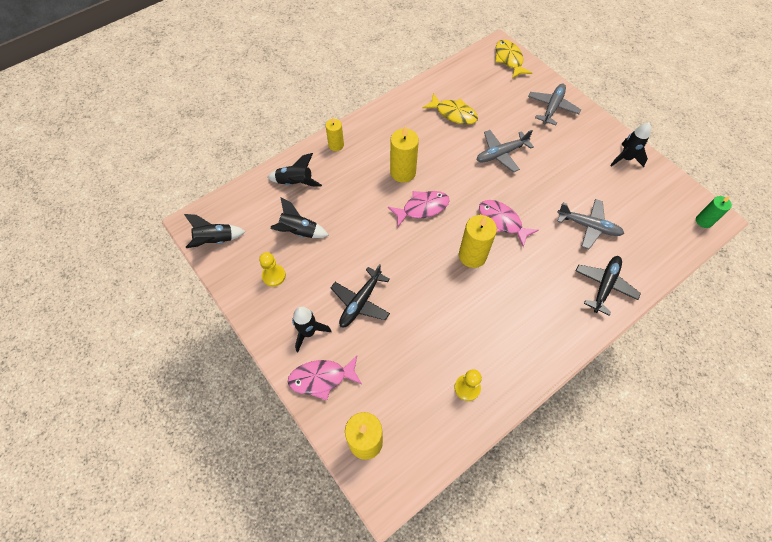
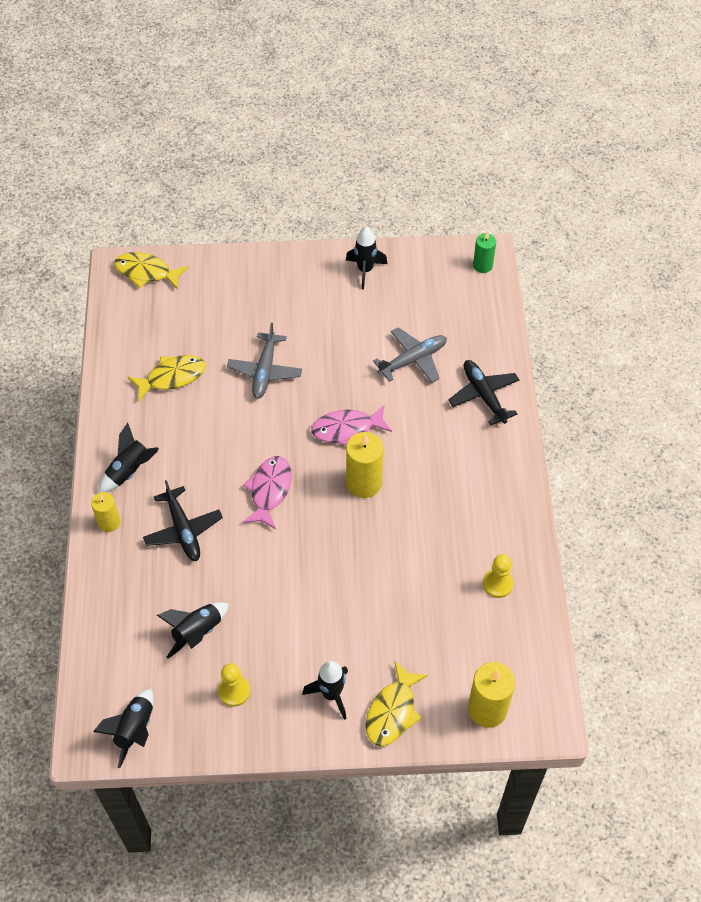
camera: 55 degrees left, 5 degrees down
black rocket [267,153,322,187] -> black rocket moved to [98,423,159,493]
pink fish [288,356,362,400] -> yellow fish [366,660,428,746]
black plane [331,264,390,327] -> black plane moved to [143,480,223,561]
yellow candle [390,126,419,183] -> none
grey plane [528,84,581,126] -> none

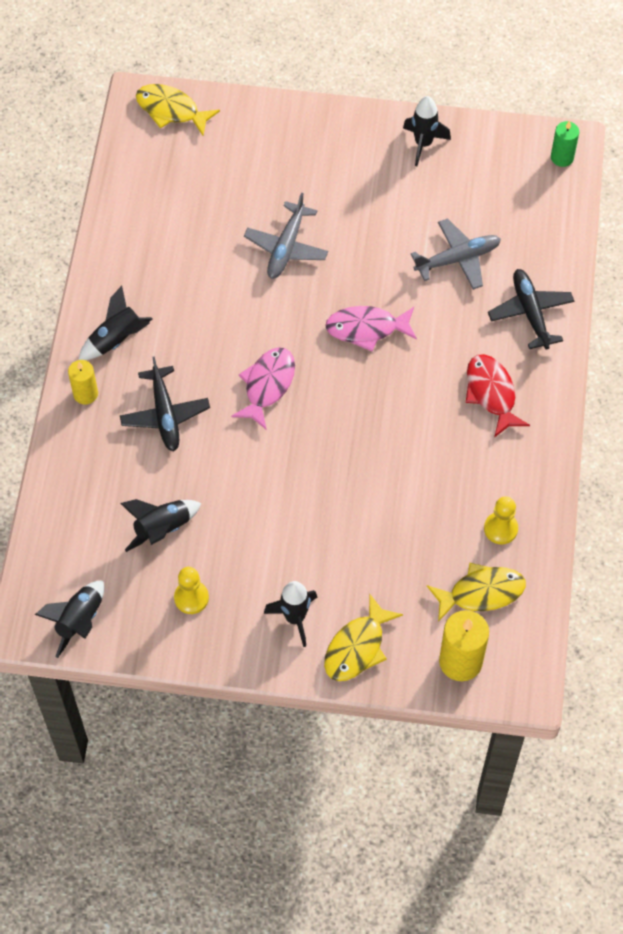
camera: 10 degrees right, 5 degrees up
yellow fish [128,355,206,401] -> yellow fish moved to [427,563,526,622]
yellow candle [346,432,383,498] -> none
none -> red fish [466,354,530,438]

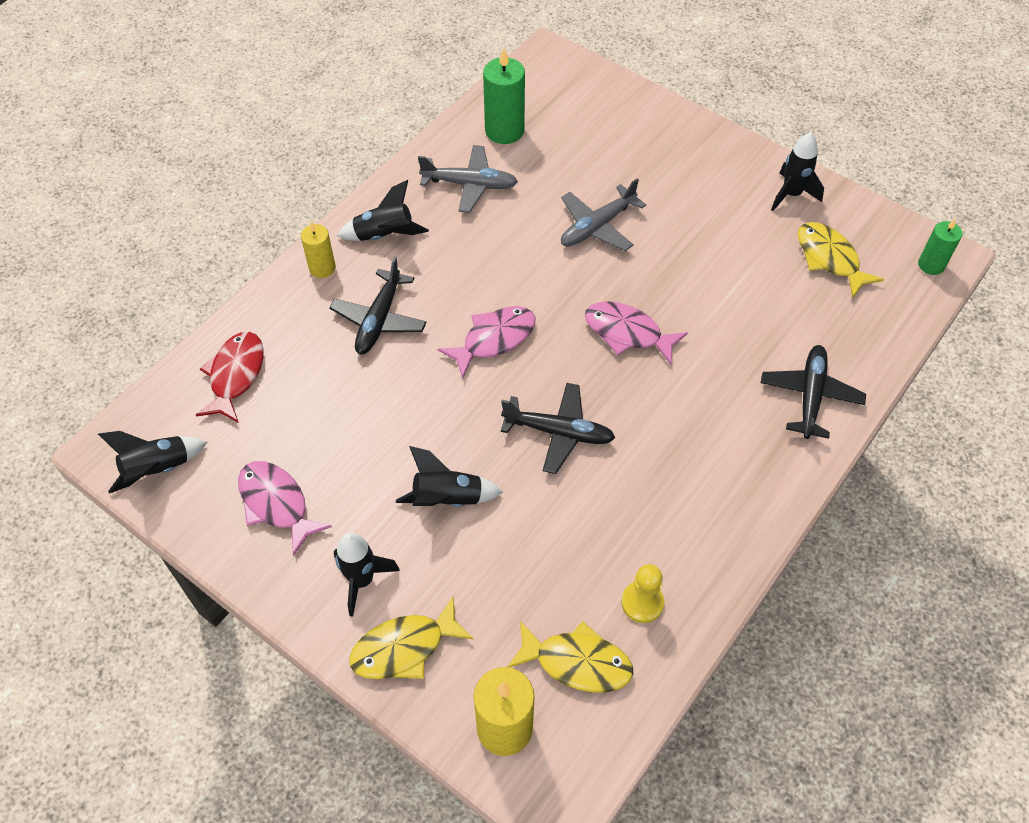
camera: 30 degrees right, 5 degrees down
black rocket [120,499,201,552] -> black rocket moved to [396,446,503,507]
yellow fish [136,84,220,136] -> yellow fish moved to [798,222,884,299]
yellow pawn [174,567,209,614] -> pink fish [238,461,332,556]
grey plane [411,218,501,290] -> grey plane moved to [418,145,518,213]
red fish [466,354,530,438] -> red fish moved to [196,332,264,423]
none -> green candle [483,49,525,144]
none -> black plane [501,383,615,474]

